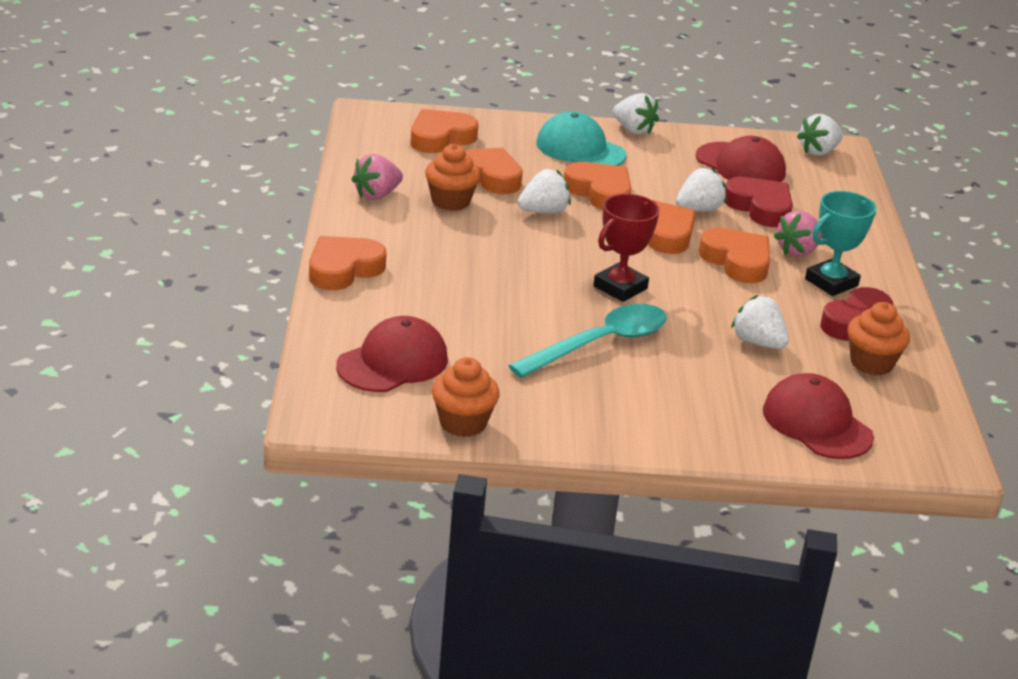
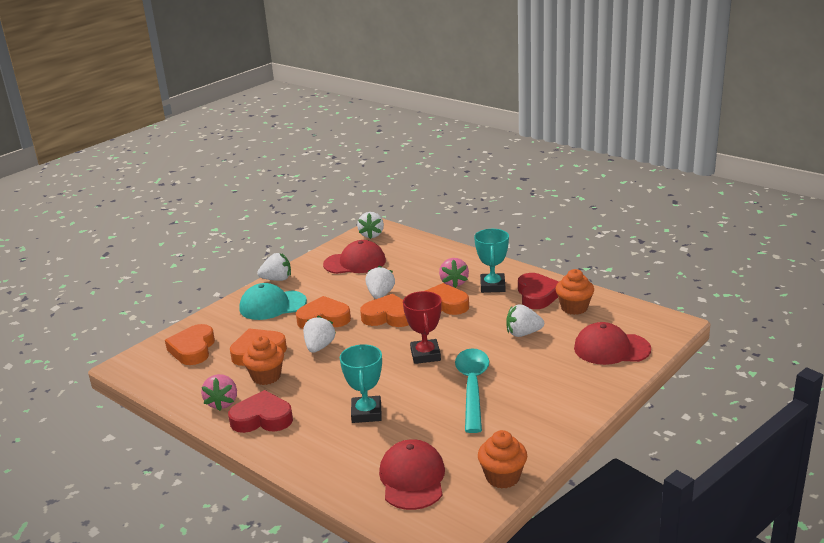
camera: 45 degrees left, 5 degrees down
orange heart [309,236,387,290] -> none
red heart [724,177,793,227] -> red heart moved to [228,390,293,433]
none -> turquoise trophy [340,344,382,423]

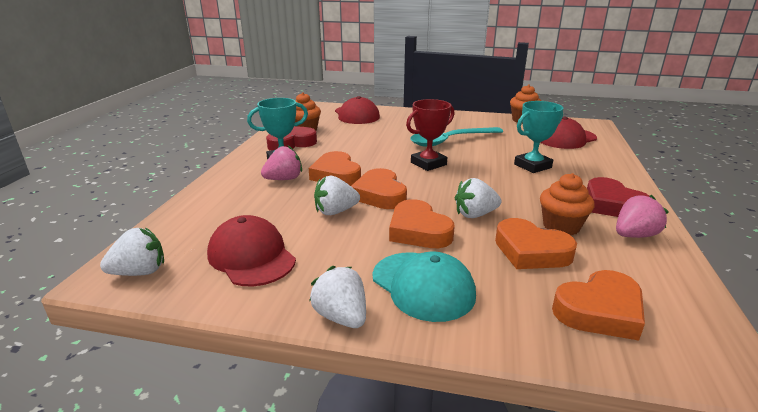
camera: 120 degrees left, 0 degrees up
white strawberry [506,304,544,337] -> none

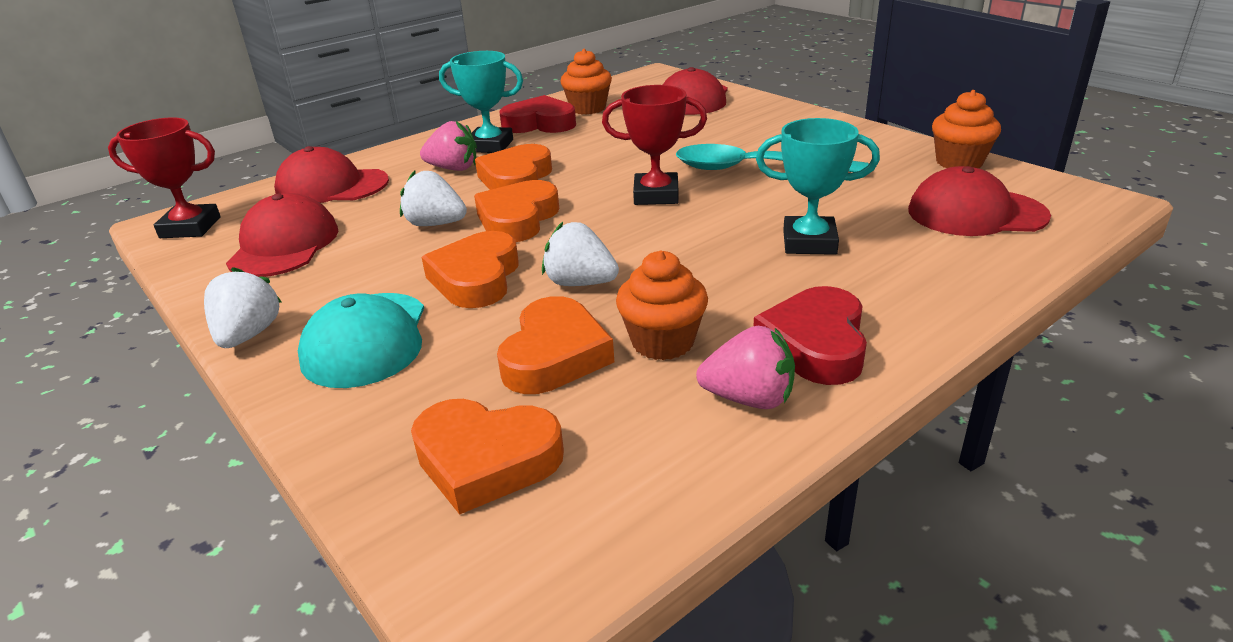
camera: 40 degrees right, 5 degrees up
white strawberry [100,228,164,276] -> red trophy [108,117,221,238]
orange heart [495,218,577,269] -> orange heart turned 150 degrees counterclockwise [497,296,614,394]
none -> red cap [274,146,389,203]

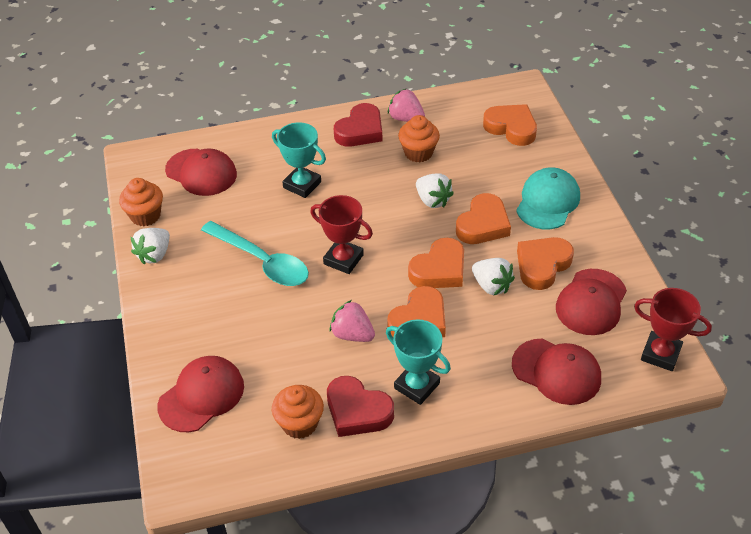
camera: 155 degrees left, 15 degrees up
white strawberry [204,267,282,348] -> white strawberry moved to [131,228,170,264]
pink strawberry [420,121,477,171] -> pink strawberry moved to [330,300,375,342]
orange heart [497,296,614,394] -> orange heart moved to [517,237,574,290]

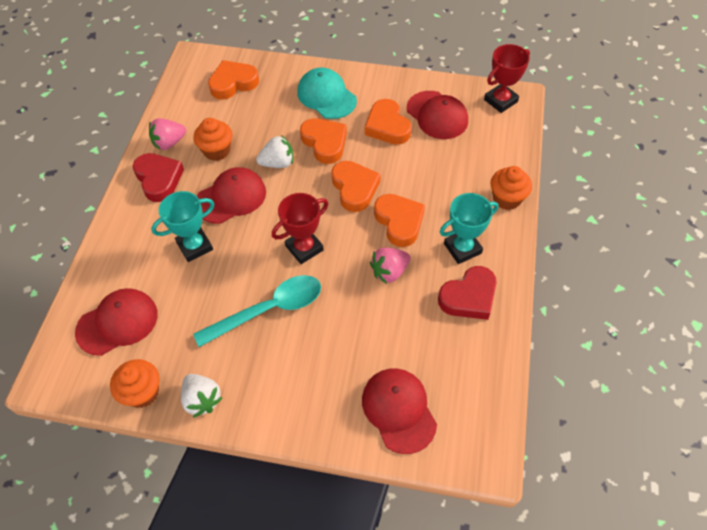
camera: 65 degrees left, 10 degrees up
orange cupcake [272,385,324,439] -> orange cupcake moved to [490,166,532,210]
white strawberry [472,258,515,295] -> none
red cap [512,339,601,405] -> red cap moved to [197,167,266,224]

